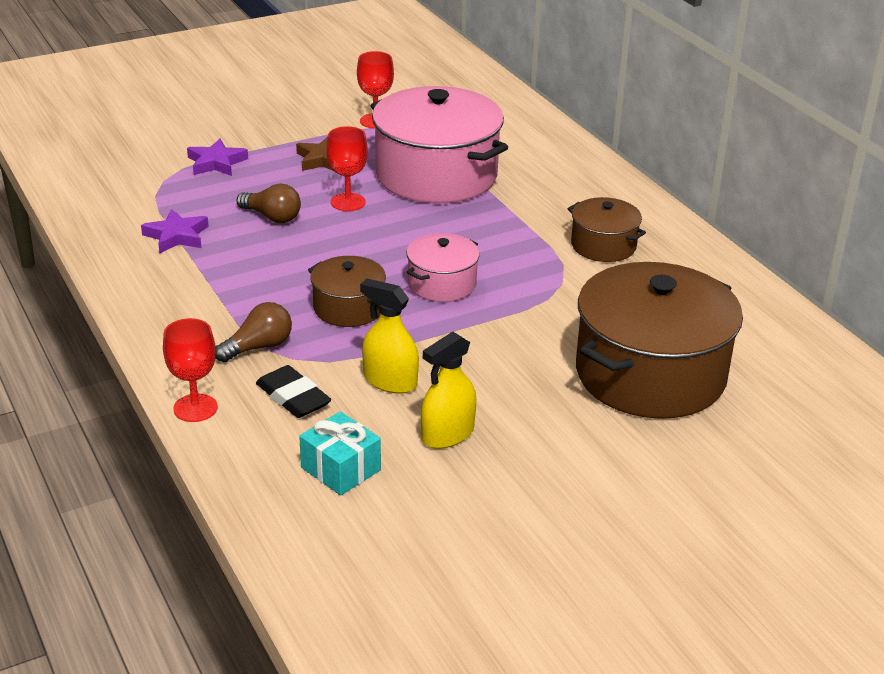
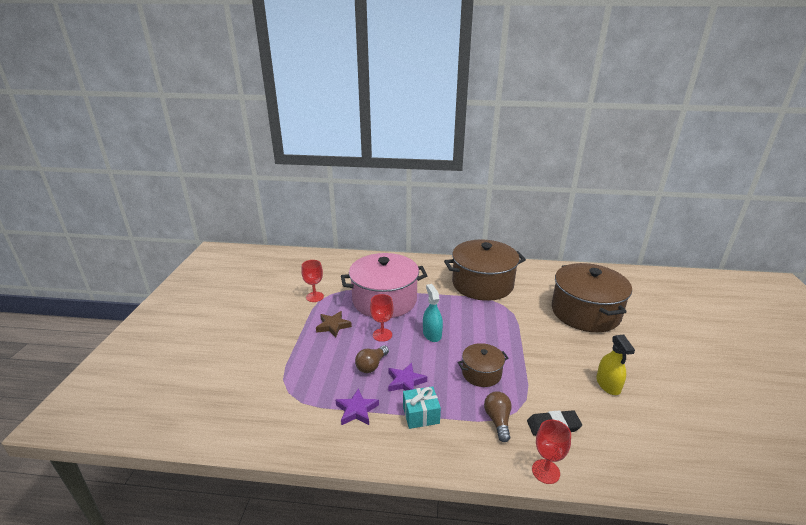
camera: 55 degrees left, 5 degrees down
purple star [187,139,248,176] -> purple star moved to [388,363,427,392]
brown light bulb [236,184,301,223] -> brown light bulb turned 150 degrees clockwise [355,345,389,373]
turquoise gift [299,411,381,496] -> turquoise gift moved to [403,386,441,429]
yellow spray bottle [360,278,419,394] -> none
pink pot [406,233,480,302] -> none
brown pot [568,197,646,262] -> brown pot [444,240,526,301], size x2.01
none -> turquoise spray bottle [423,284,443,342]

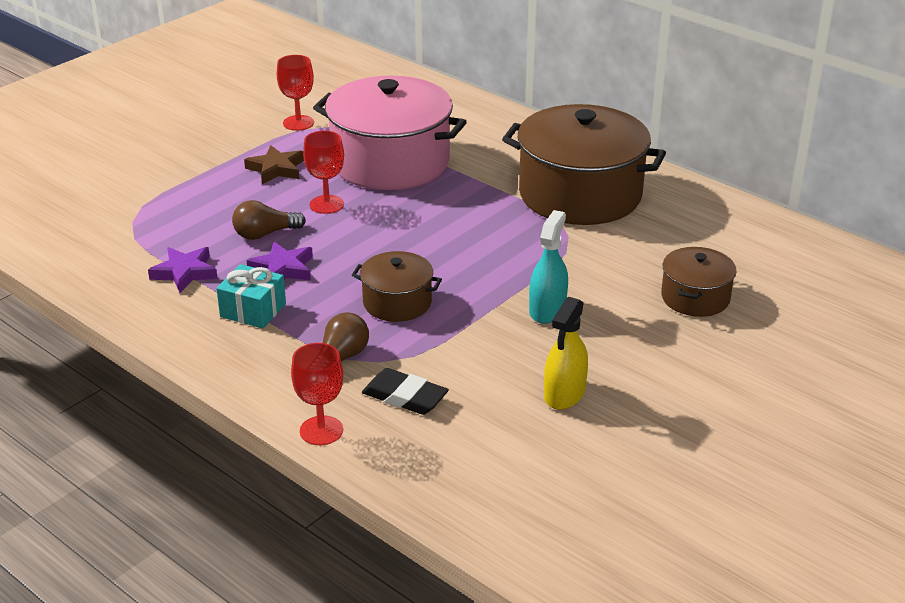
camera: 35 degrees right, 5 degrees up
turquoise spray bottle [423,284,443,342] -> turquoise spray bottle moved to [529,210,568,324]
brown pot [552,263,632,332] -> brown pot [661,247,736,317], size x0.50

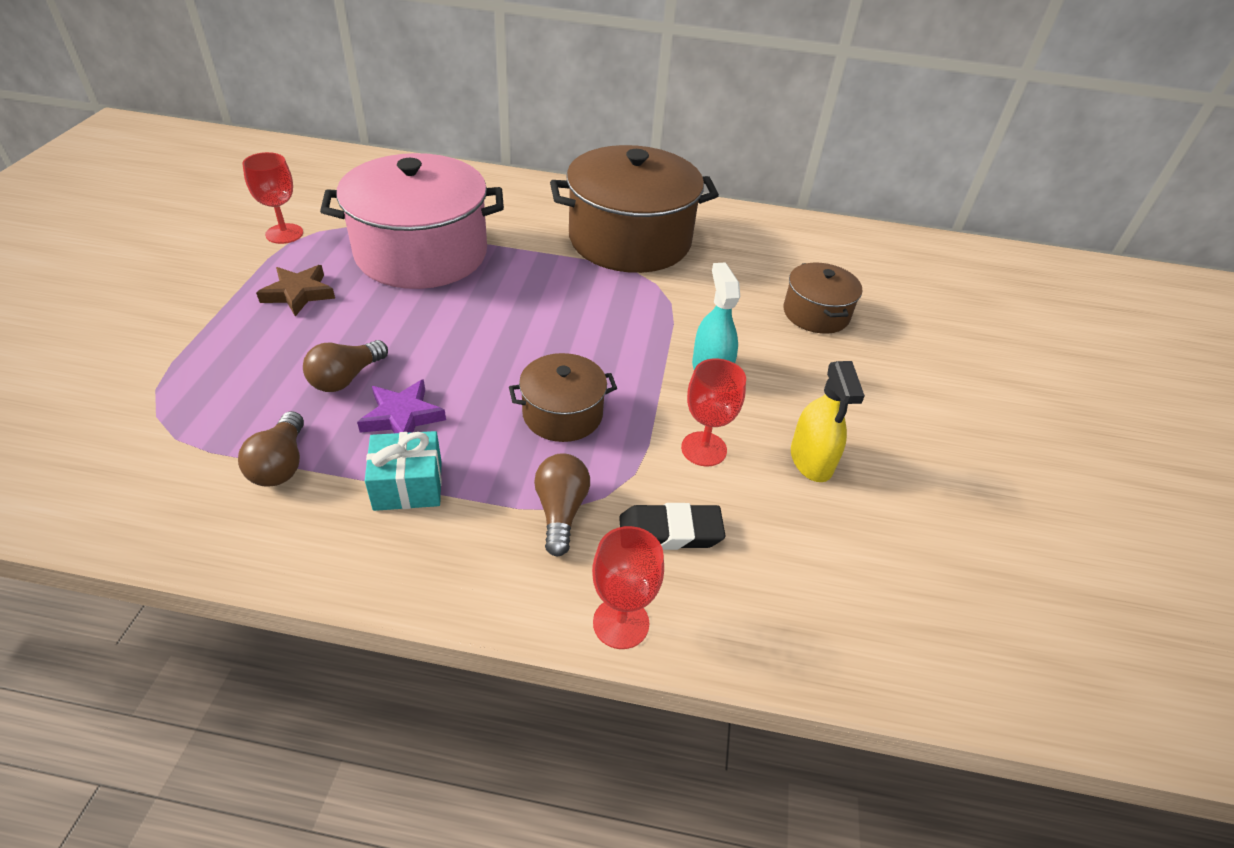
camera: 35 degrees left, 10 degrees up
purple star [148,247,218,293] -> brown light bulb [238,411,304,487]
red goblet [303,131,344,214] -> red goblet moved to [681,358,746,466]

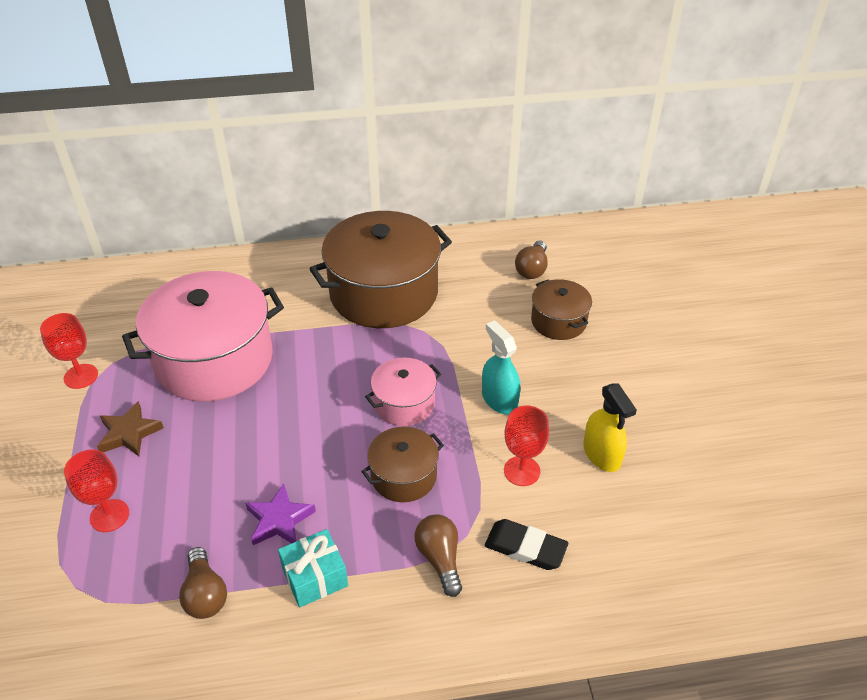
camera: 15 degrees left, 0 degrees up
brown light bulb [303,340,388,392] -> brown light bulb moved to [515,240,548,279]
red goblet [592,526,664,649] -> red goblet moved to [64,449,129,532]
black eraser [619,503,725,550] -> black eraser turned 45 degrees clockwise [485,519,568,570]
none -> pink pot [365,357,441,426]

